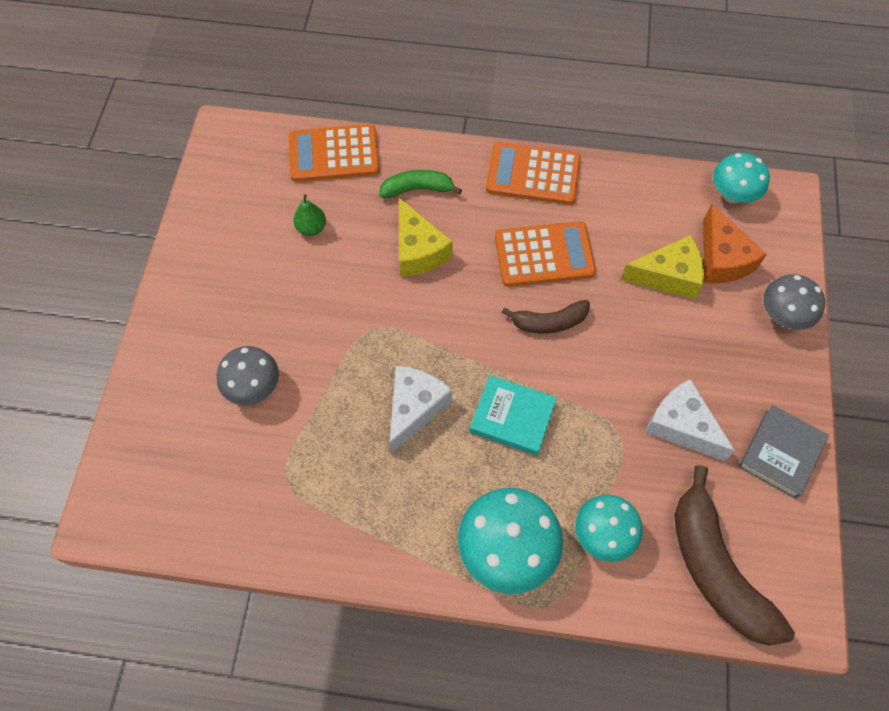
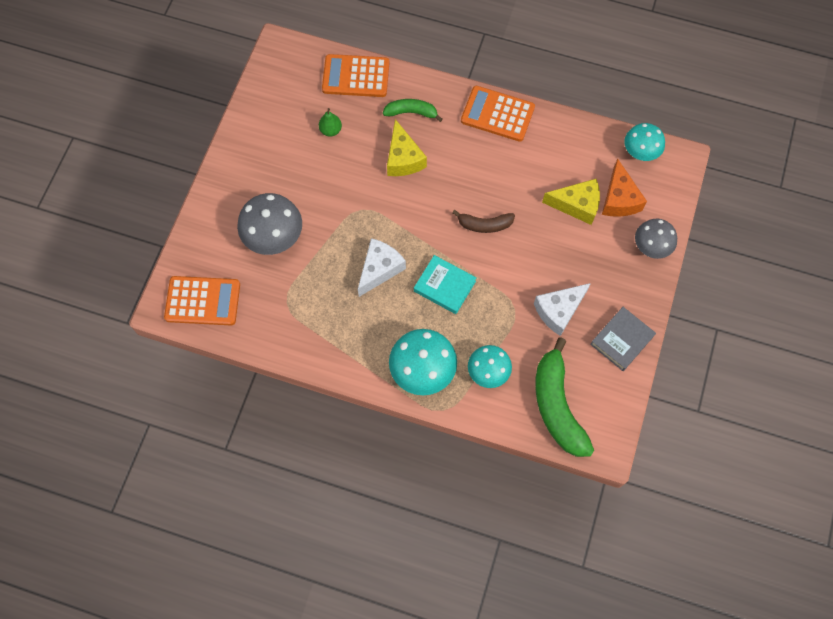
camera: 10 degrees right, 5 degrees up
grey mushroom [217,346,279,405] -> grey mushroom [237,193,302,255], size x1.53
orange calculator [495,221,596,287] -> orange calculator moved to [164,276,240,325]
white cheese [645,379,735,461] -> white cheese turned 90 degrees counterclockwise [534,283,591,336]
brown banana [674,465,795,646] -> green banana [535,337,594,457]

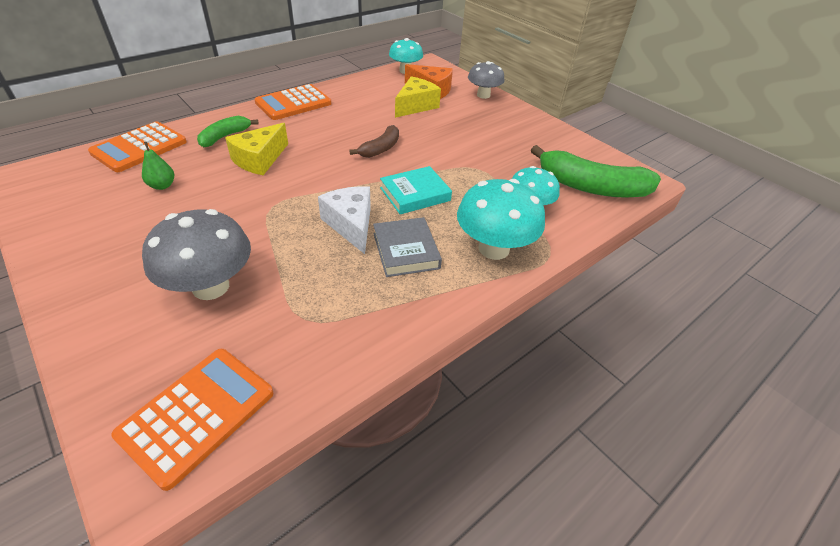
camera: 60 degrees left, 25 degrees down
yellow cheese [387,119,427,176] -> yellow cheese turned 105 degrees clockwise [225,123,288,175]
white cheese [534,283,591,336] -> none
grey book [590,307,656,371] -> grey book moved to [373,217,442,277]

